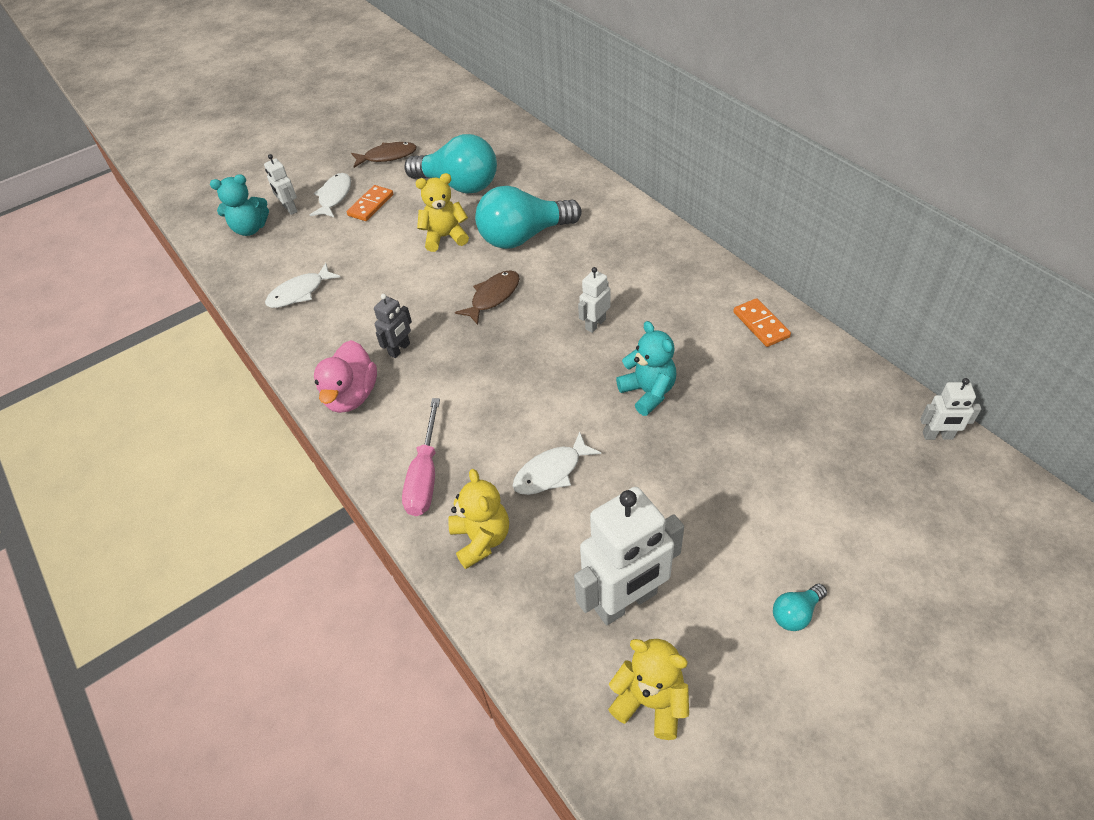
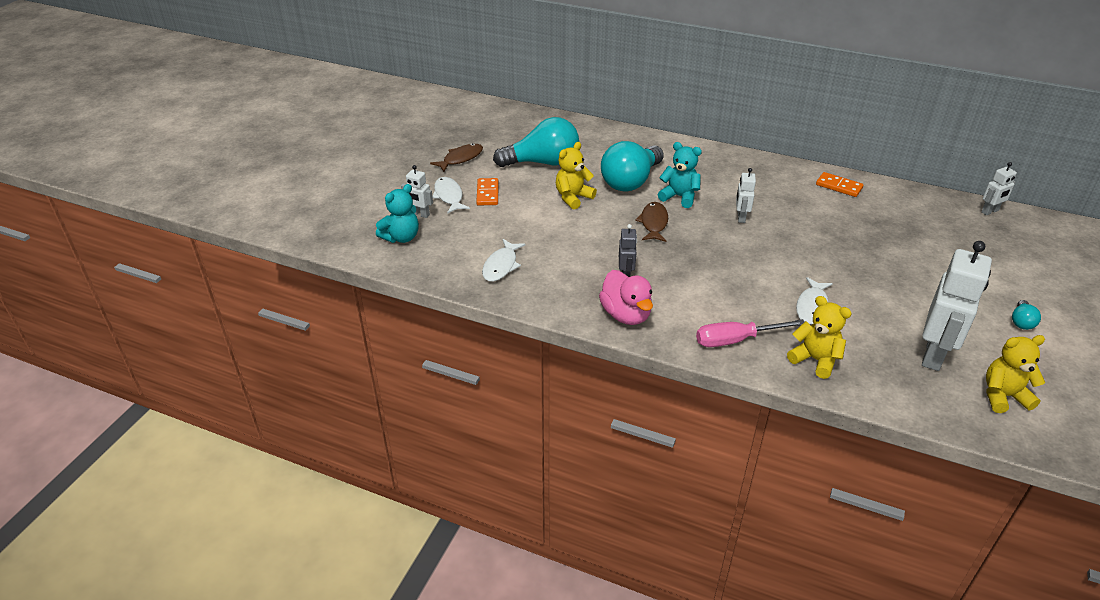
camera: 35 degrees left, 10 degrees down
pink screwdriver [402,398,440,516] -> pink screwdriver turned 105 degrees clockwise [696,319,804,347]
turquoise teddy bear [616,321,676,416] -> turquoise teddy bear moved to [658,142,702,208]

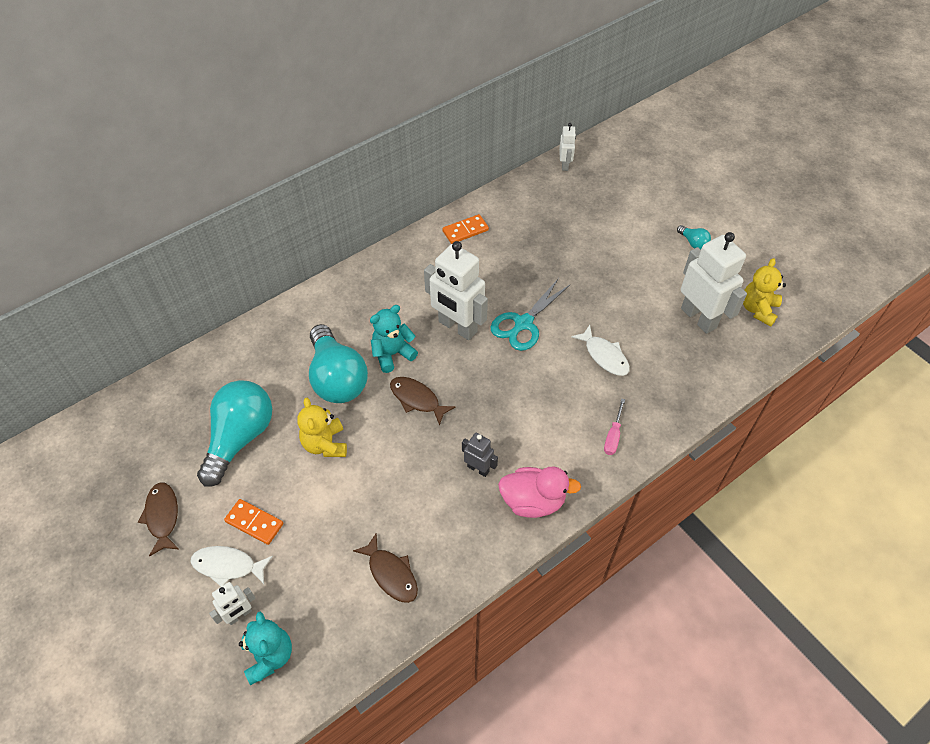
camera: 60 degrees left, 15 degrees up
white fish [482,239,526,282] -> brown fish [353,534,418,603]
pink screwdriver [696,319,804,347] -> pink screwdriver [604,398,625,455], size x0.61
white robot [736,168,756,223] -> white robot [424,241,488,340], size x2.02
yellow teddy bear [787,296,852,379] -> none
none -> turquoise scissors [491,278,571,351]

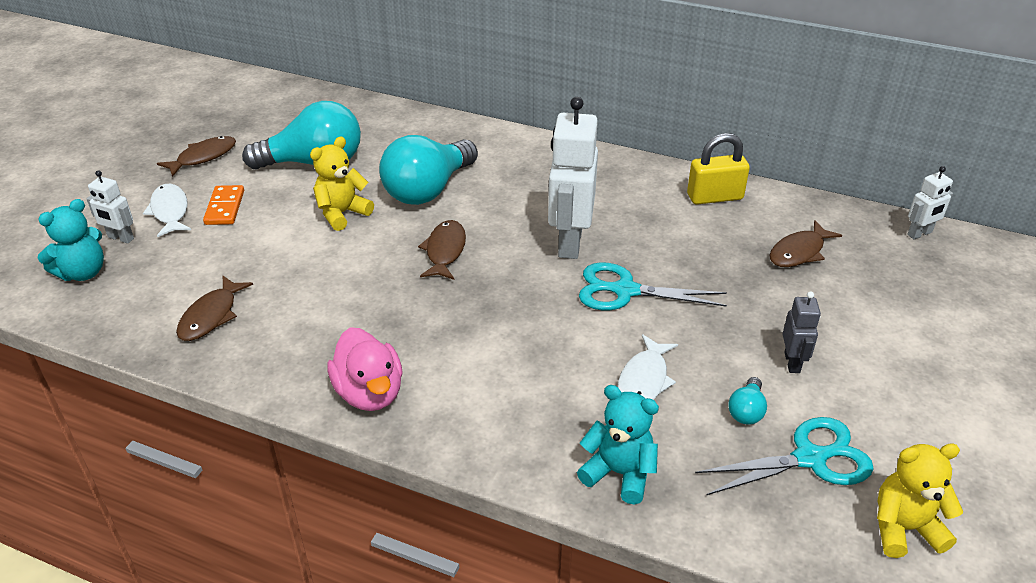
camera: 60 degrees right, 15 degrees down
turquoise teddy bear [370,305,418,373] -> turquoise teddy bear moved to [577,385,659,505]
orange domino [442,214,489,244] -> yellow padlock [687,133,750,205]
grey robot [462,433,498,477] -> grey robot moved to [783,291,821,373]
pink screwdriver [604,398,625,455] -> none
turquoise light bulb [677,225,711,249] -> turquoise light bulb moved to [728,377,767,425]
white robot [681,232,747,334] -> turquoise scissors [695,417,874,495]
none -> brown fish [769,221,842,267]

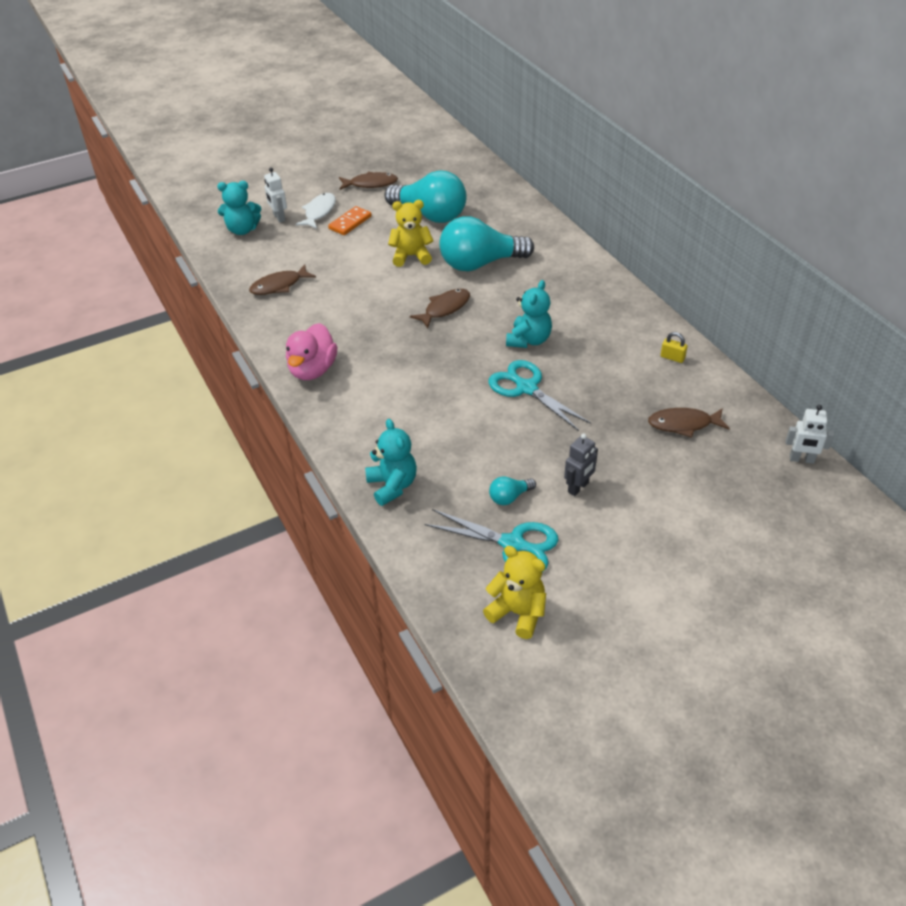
camera: 40 degrees right, 5 degrees up
white robot [548,97,598,259] -> turquoise teddy bear [506,280,552,348]
white fish [617,334,678,400] -> none
yellow padlock [687,133,750,205] -> yellow padlock [661,332,688,363], size x0.50

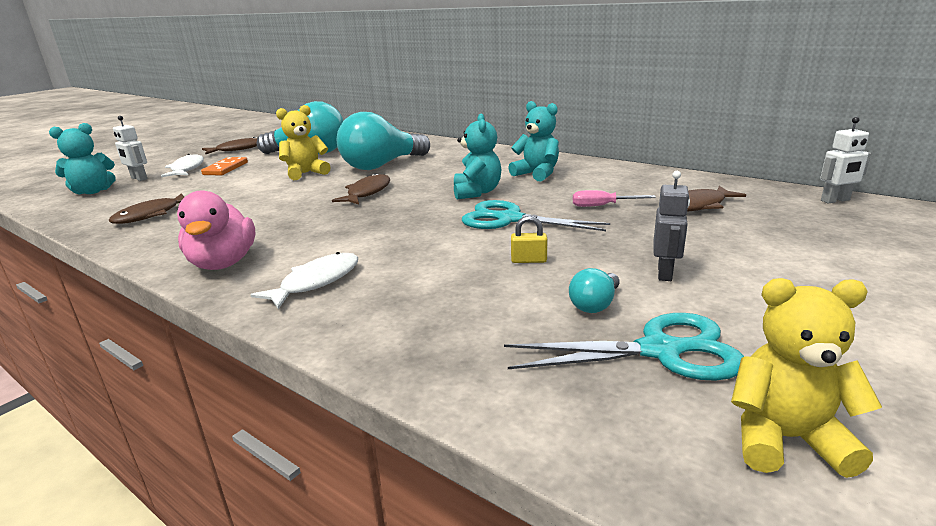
camera: 25 degrees left, 20 degrees down
turquoise teddy bear [365,419,417,506] -> turquoise teddy bear moved to [508,101,559,181]
yellow padlock [661,332,688,363] -> yellow padlock moved to [511,216,547,263]
none -> white fish [251,252,358,309]
none -> pink screwdriver [573,190,656,207]

